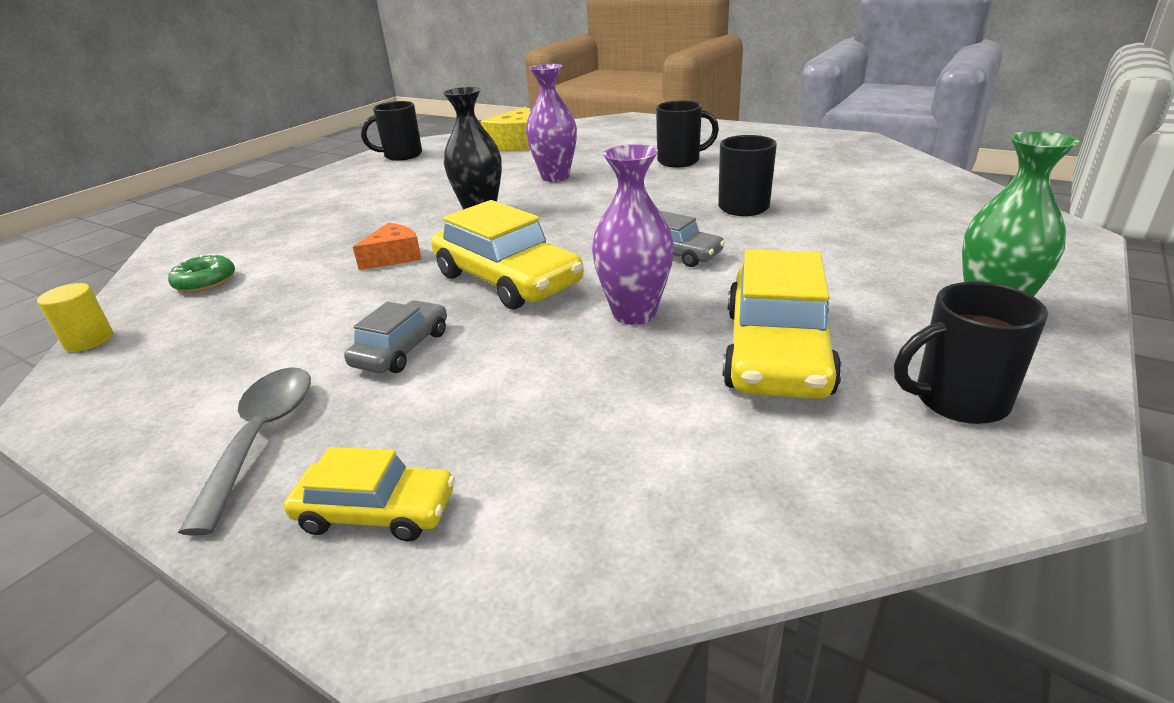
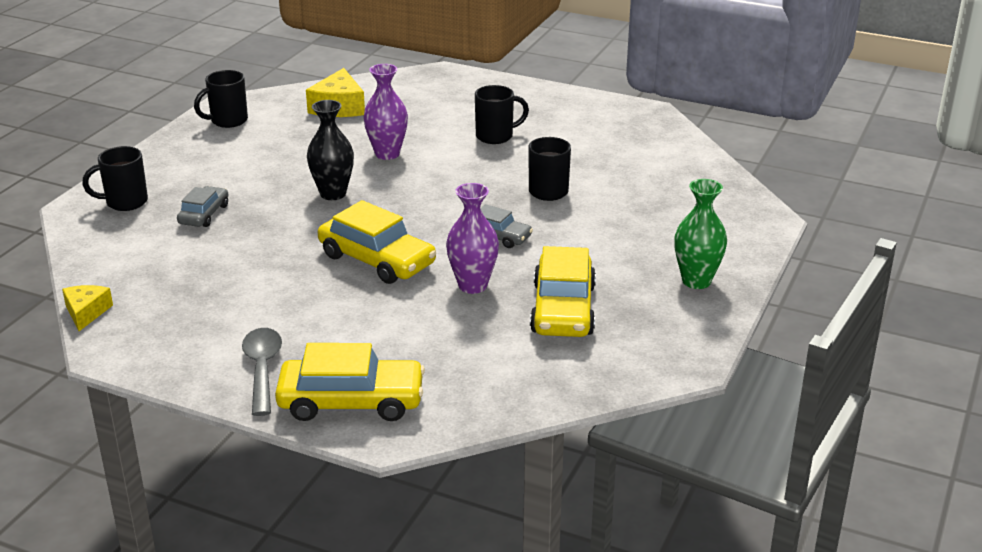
camera: 10 degrees left, 0 degrees up
yellow cylinder [37,283,113,352] -> yellow cheese [62,285,113,331]
green donut [168,253,235,293] -> none
yellow car [284,447,455,542] -> yellow car [275,343,425,421], size x1.75
grey car [344,300,447,373] -> grey car moved to [177,186,228,227]
orange cheese [353,223,422,270] -> none
black mug [894,282,1048,424] -> black mug moved to [82,146,148,211]

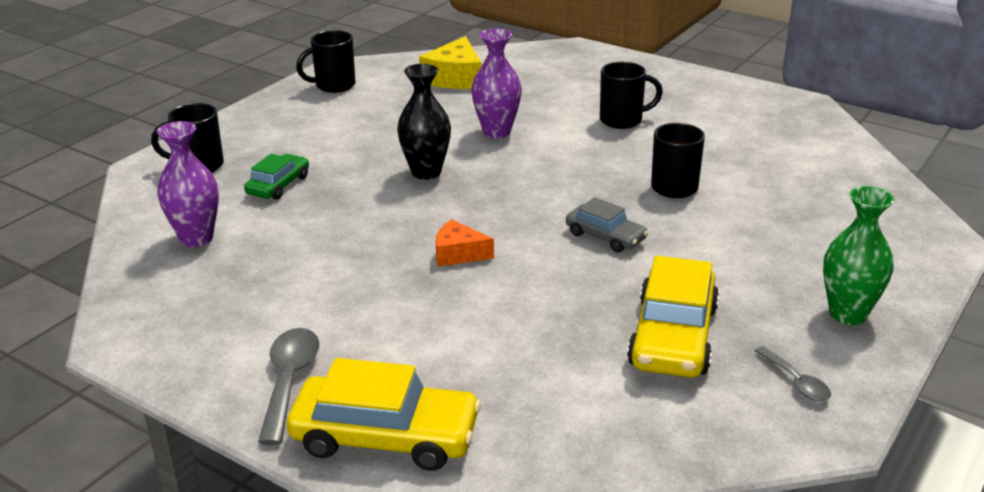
camera: 10 degrees right, 0 degrees up
yellow cheese [62,285,113,331] -> none
grey car [177,186,228,227] -> green car [244,154,309,200]
yellow car [318,200,436,284] -> orange cheese [436,219,494,267]
purple vase [446,183,499,294] -> purple vase moved to [157,121,219,247]
none -> grey spoon [755,346,831,401]

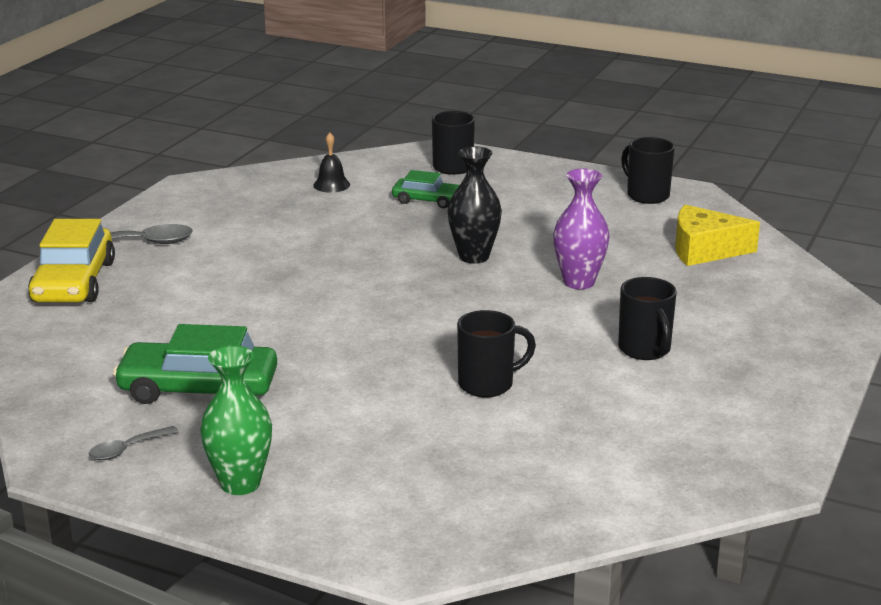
camera: 80 degrees right, 5 degrees down
purple vase [157,121,219,247] -> black bell [313,133,350,193]
orange cheese [436,219,494,267] -> none
grey car [566,197,648,252] -> none
yellow car [627,256,719,378] -> green car [113,324,277,404]

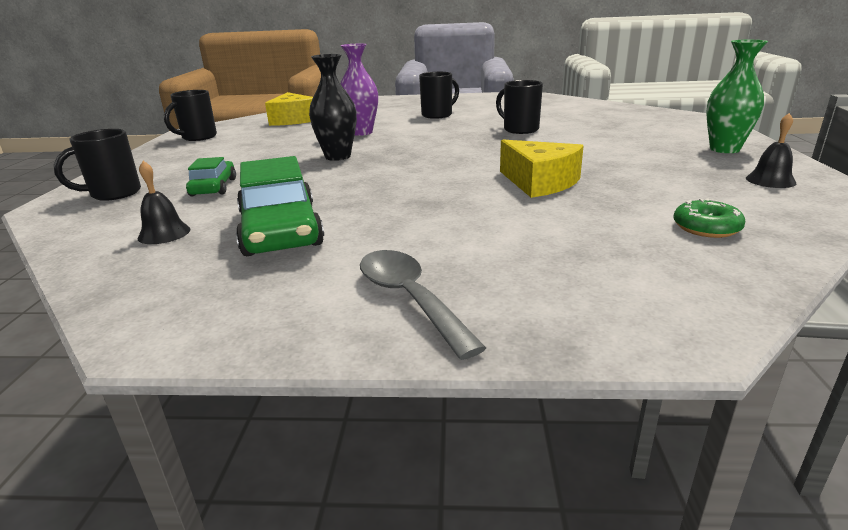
camera: 110 degrees left, 0 degrees up
yellow car [28,219,115,302] -> none
grey spoon [88,426,179,460] -> black bell [746,113,796,188]
green car [113,324,277,404] -> green car moved to [236,156,324,256]
none -> yellow cheese [500,140,584,198]
none -> green donut [673,198,745,238]

